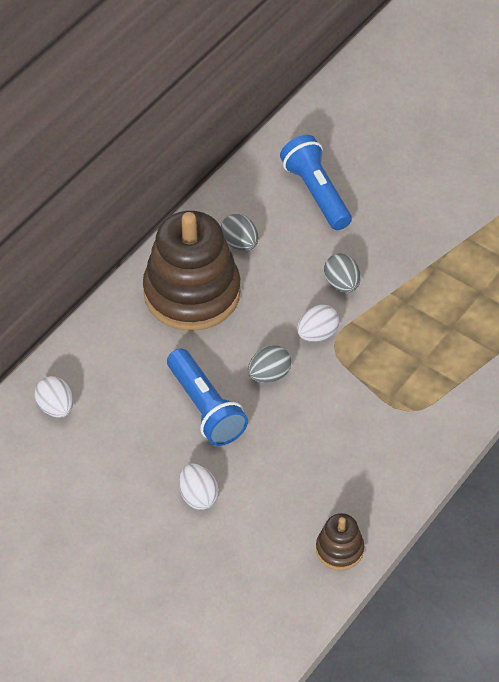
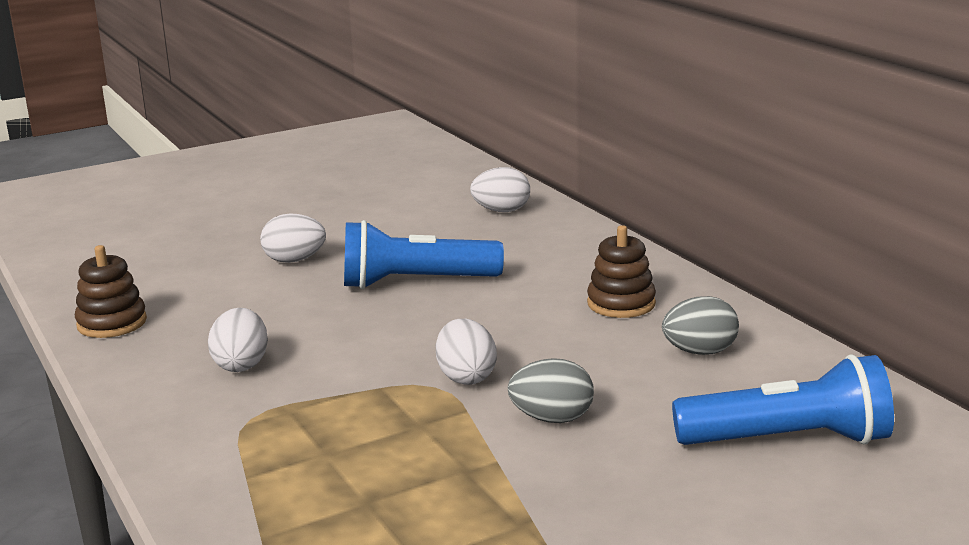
camera: 115 degrees right, 30 degrees down
brown stacking toy [143,211,241,331] -> brown stacking toy [587,225,656,318], size x0.45
grey egg [248,345,291,383] -> none
none -> white egg [208,308,268,372]

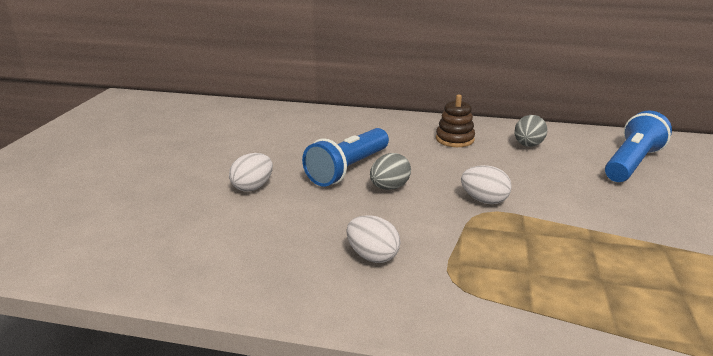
camera: 50 degrees left, 5 degrees up
brown stacking toy [75,245,147,338] -> none
white egg [470,167,530,212] -> none
grey egg [507,358,594,423] -> grey egg moved to [370,153,411,190]

